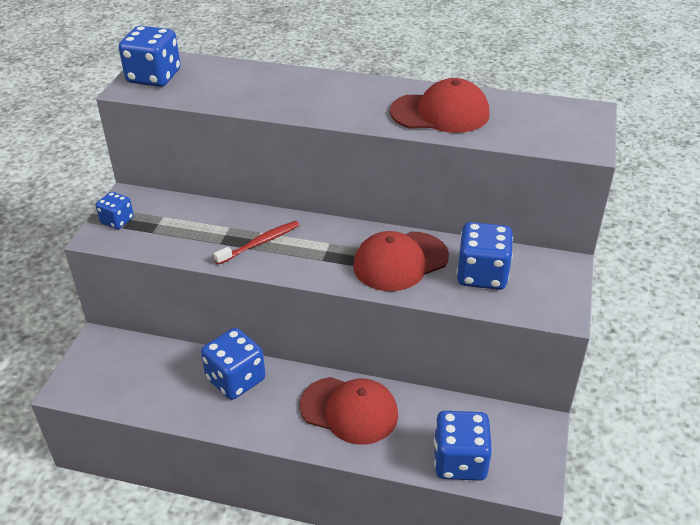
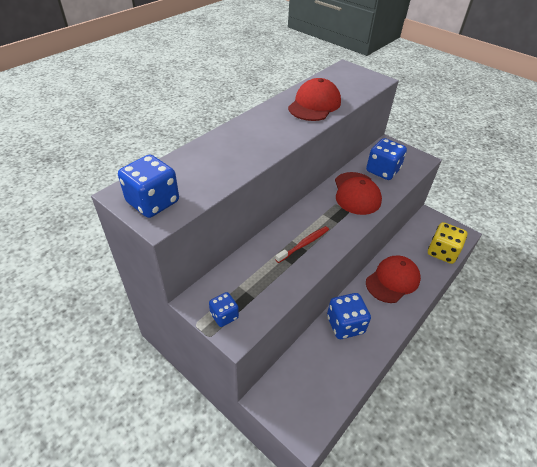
camera: 65 degrees left, 5 degrees up
red toothbrush [214,221,299,265] -> red toothbrush turned 60 degrees clockwise [275,226,329,263]
blue dice [434,411,492,481] -> yellow dice [428,222,467,264]

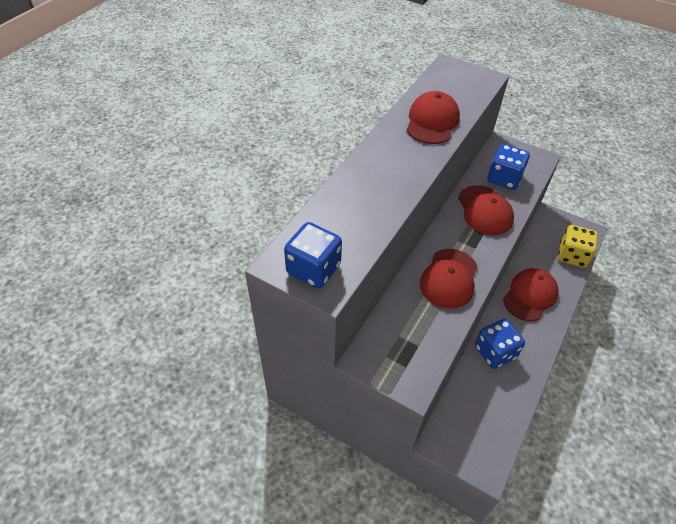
camera: 10 degrees left, 5 degrees up
blue dice [209,292,239,327] -> none
red toothbrush [275,226,329,263] -> red cap [420,249,478,309]

